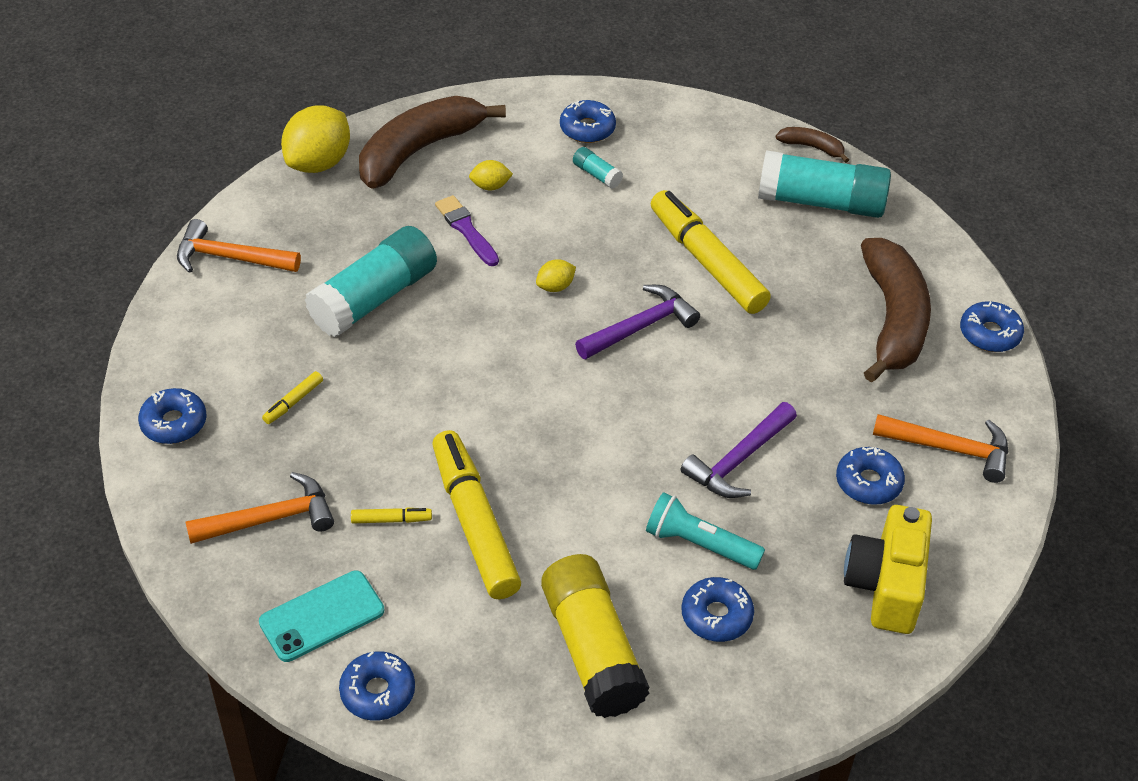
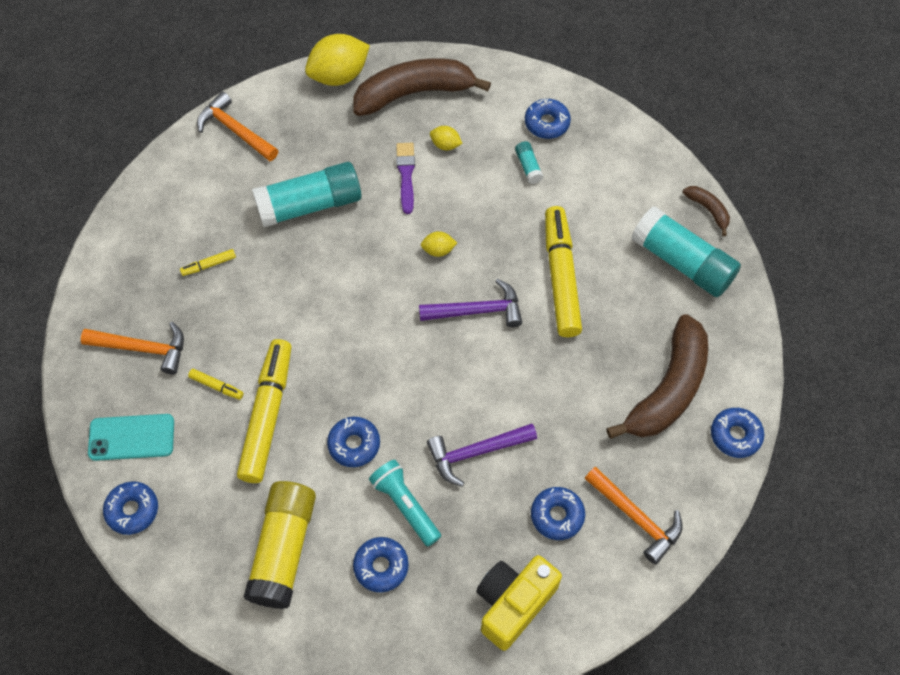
camera: 30 degrees right, 15 degrees up
blue donut [138,388,207,444] -> blue donut moved to [327,417,380,467]

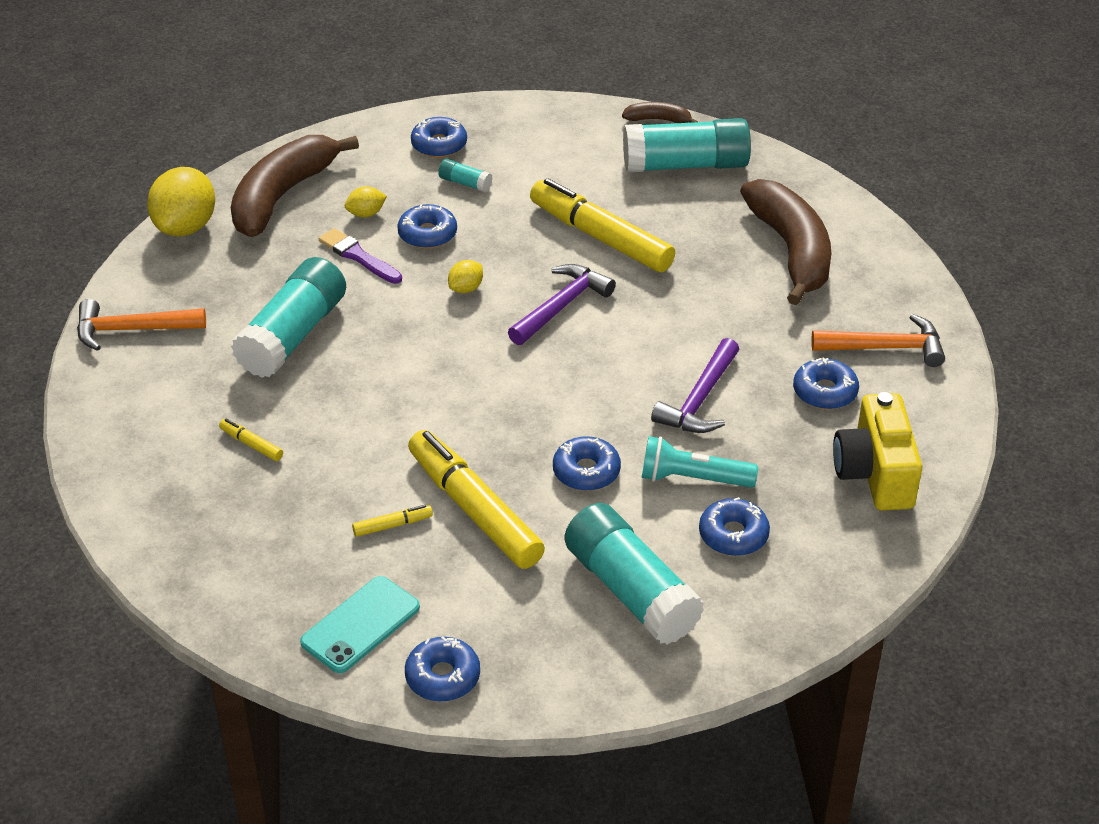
camera: 45 degrees left, 20 degrees down
orange hammer [81,322,184,374] -> none
yellow marker [180,249,236,276] -> yellow marker turned 105 degrees clockwise [219,419,283,461]
yellow glue stick [243,481,316,609] -> turquoise glue stick [565,503,704,644]
blue donut [711,408,764,458] -> blue donut moved to [397,204,457,249]

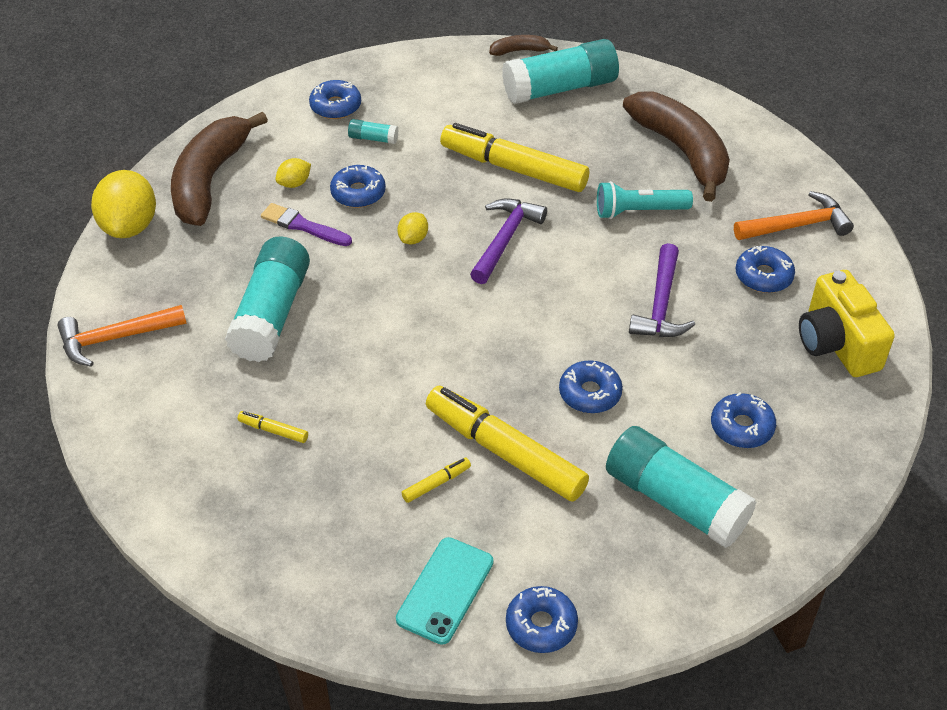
camera: 15 degrees left, 5 degrees up
turquoise flashlight [641,436,758,488] -> turquoise flashlight moved to [597,181,693,219]

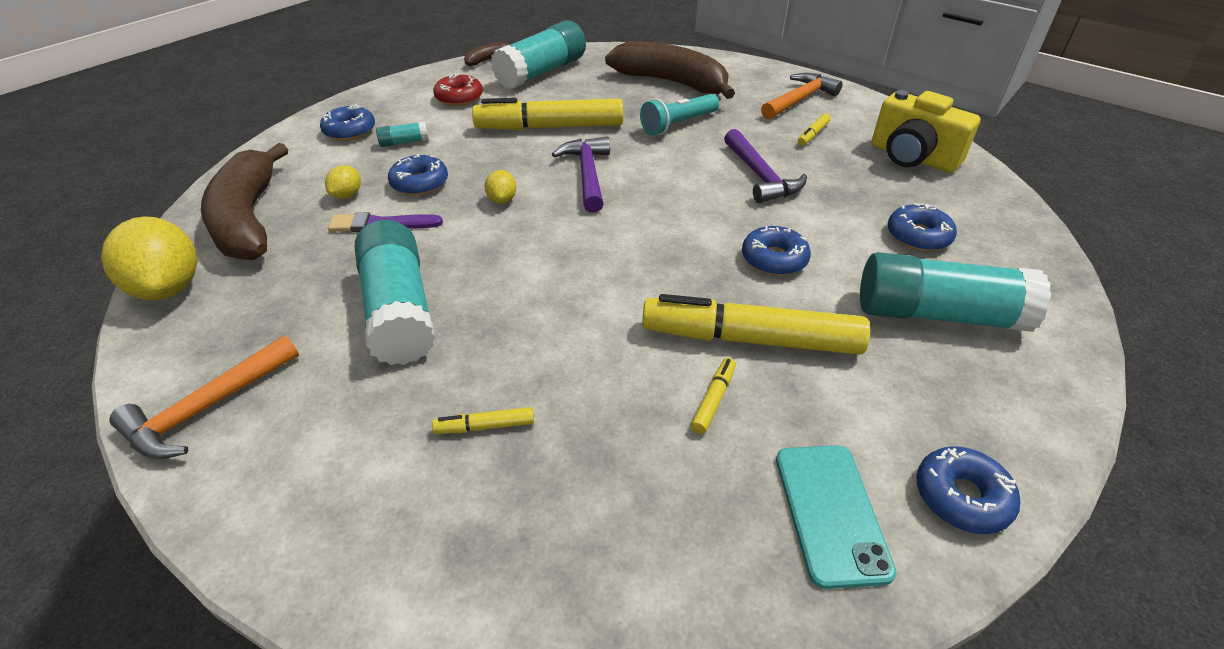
camera: 30 degrees left, 5 degrees down
blue donut [736,246,795,293] -> yellow marker [798,113,831,146]
none -> red donut [433,73,483,106]

